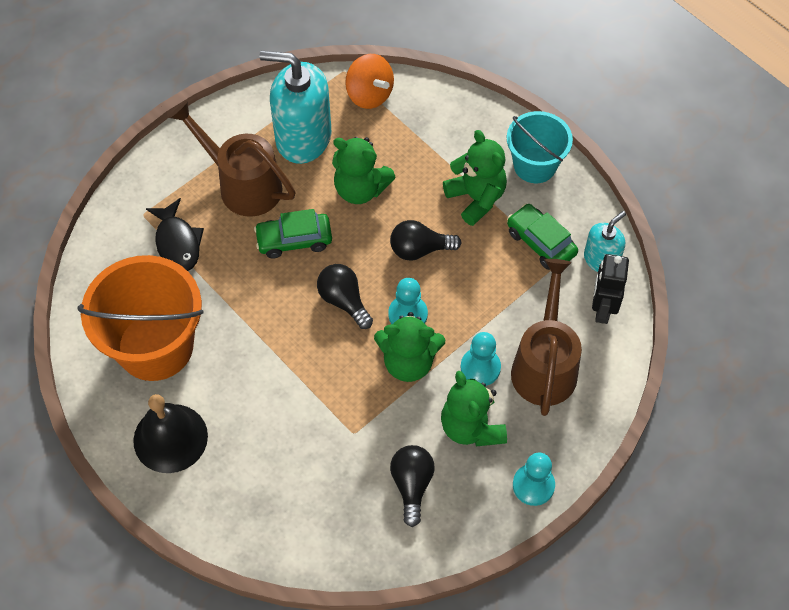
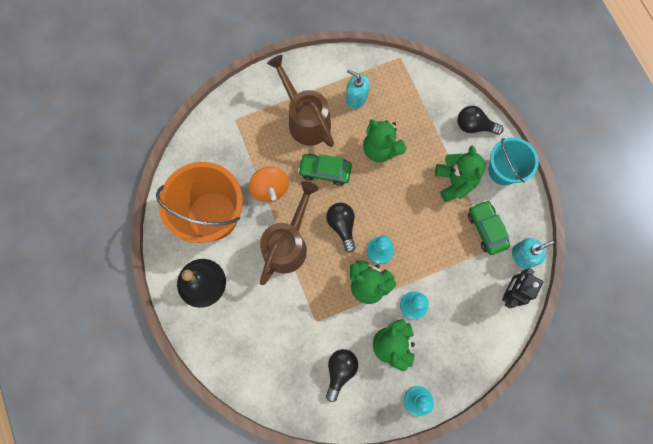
camera: 20 degrees right, 15 degrees up
black fish [146,198,204,271] -> none
turquoise soap dispenser [259,51,331,164] -> turquoise soap dispenser [346,69,370,109], size x0.53
orange spinning top [345,54,394,109] -> orange spinning top moved to [249,167,289,202]
black light bulb [390,220,461,261] -> black light bulb moved to [457,106,504,135]
brown watering can [511,259,582,416] -> brown watering can moved to [260,181,319,285]

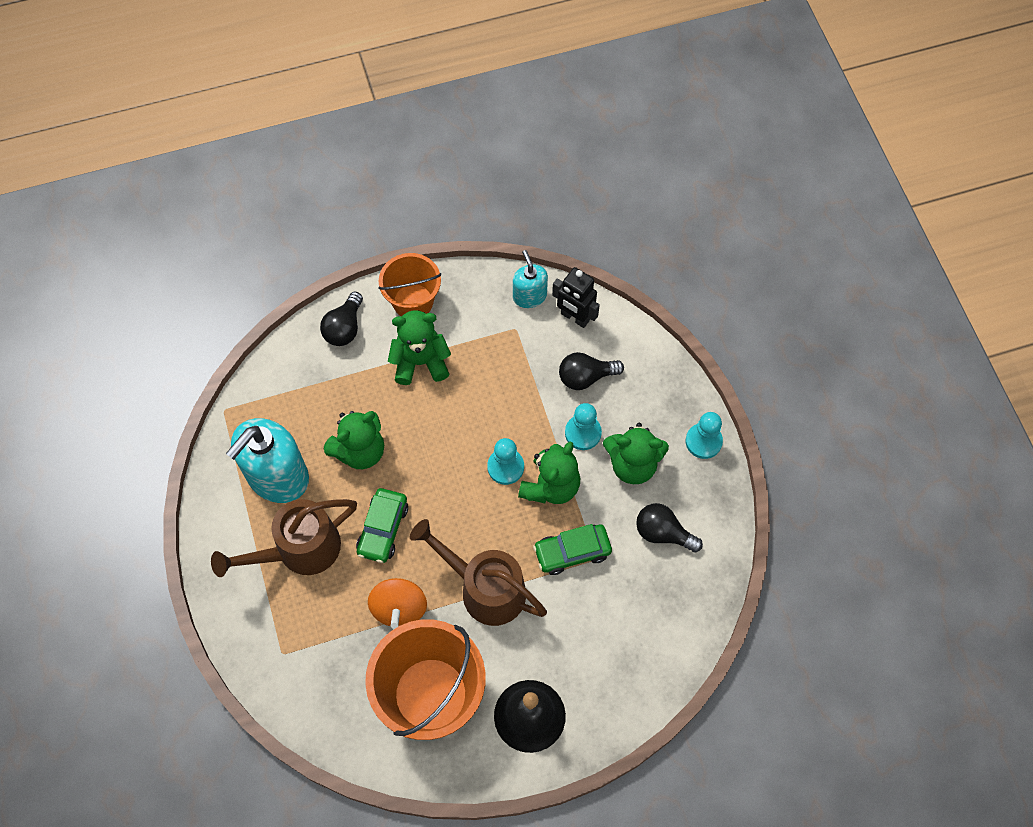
camera: 85 degrees left, 10 degrees down
orange spinning top [249,167,289,202] -> orange spinning top turned 105 degrees clockwise [368,578,427,629]
black light bulb [326,203,356,253] -> black light bulb moved to [559,352,624,390]
turquoise soap dispenser [346,69,370,109] -> turquoise soap dispenser [226,418,309,503], size x1.87
green car [468,200,510,255] -> green car moved to [533,524,612,575]
turquoise bucket [488,137,539,185] -> orange bucket [378,253,441,317]

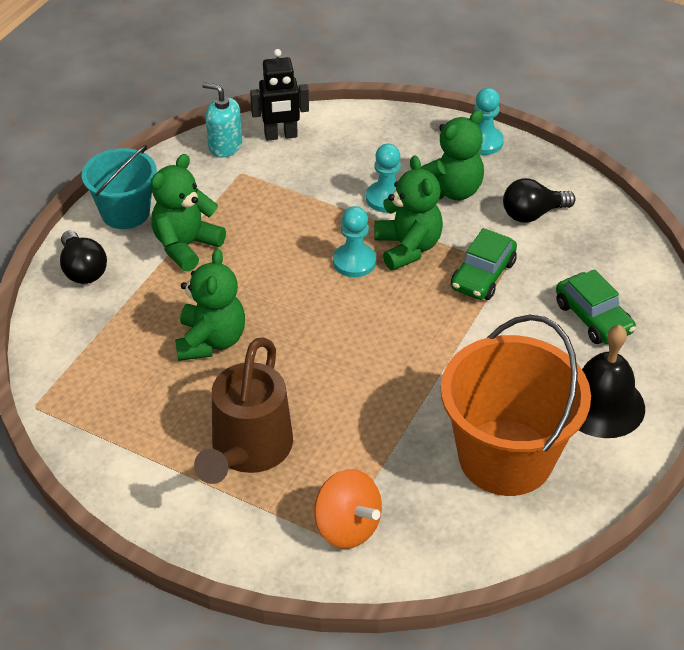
camera: 45 degrees left, 20 degrees down
turquoise soap dispenser [226,418,309,503] -> none
green car [356,488,408,563] -> green car moved to [556,269,636,344]
orange spinning top [368,578,427,629] -> orange spinning top moved to [314,469,382,549]
orange bucket [378,253,441,317] -> turquoise bucket [82,145,157,229]
brown watering can [410,519,547,626] -> none
black light bulb [559,352,624,390] -> none

